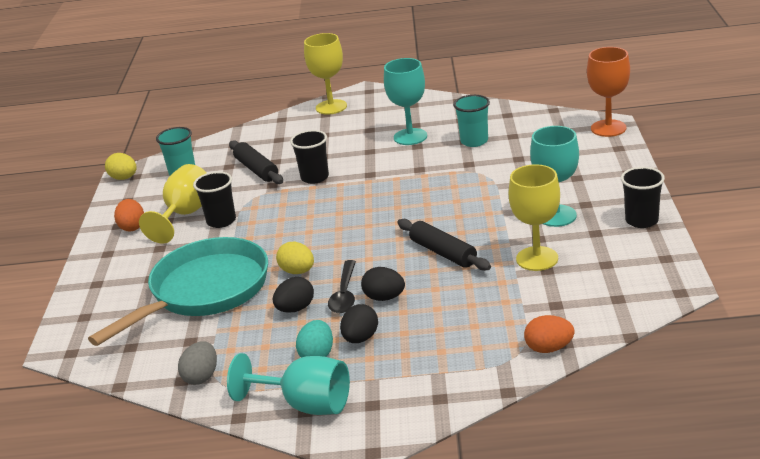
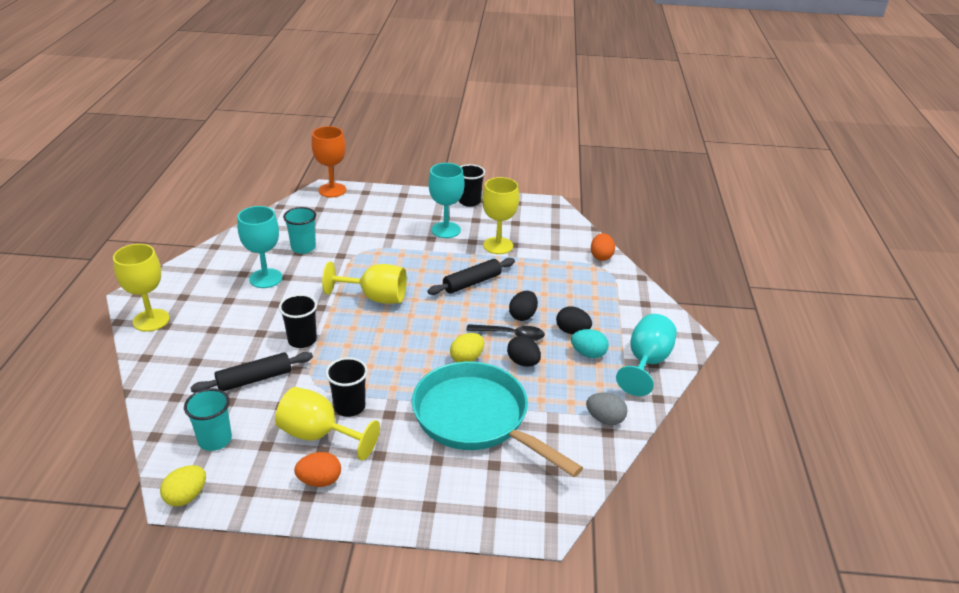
camera: 90 degrees left, 5 degrees up
none -> yellow goblet [322,262,407,304]

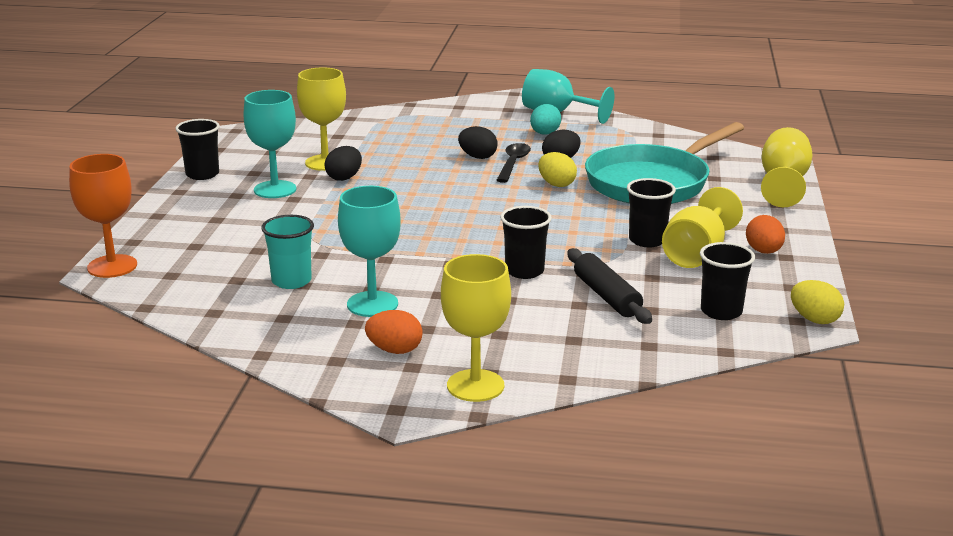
camera: 85 degrees left, 10 degrees down
turquoise cup [184,388,232,451] -> black cup [700,242,755,320]
yellow goblet [322,262,407,304] -> yellow goblet moved to [761,127,812,207]
black rolling pin [428,258,515,295] -> none
black egg [556,306,592,334] -> black egg moved to [324,146,362,181]
grey egg [586,393,627,425] -> none
orange egg [591,233,615,261] -> orange egg moved to [365,310,423,354]

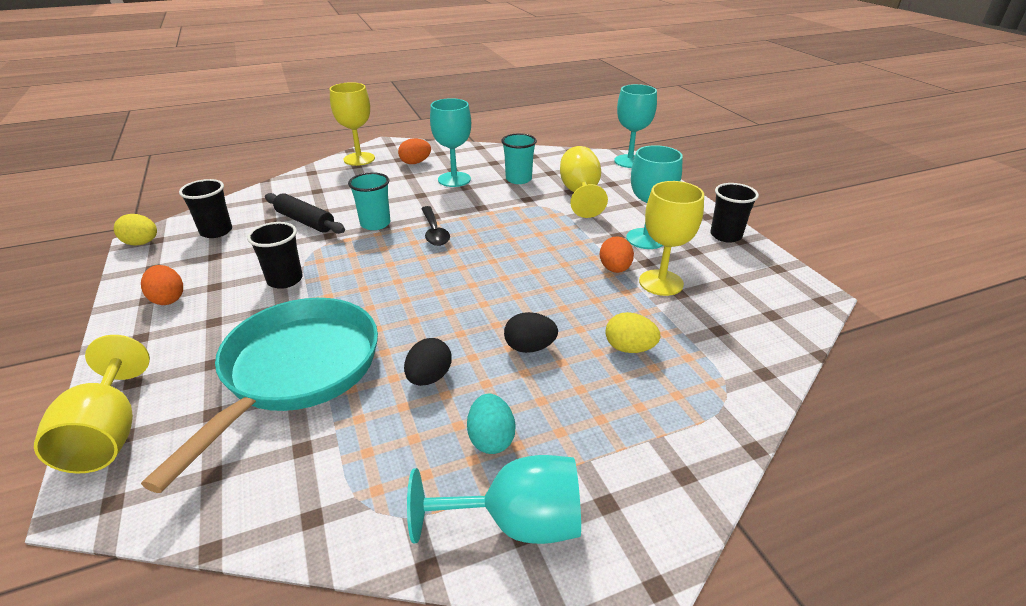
camera: 150 degrees right, 10 degrees up
orange goblet [69,154,137,278] -> turquoise goblet [614,84,657,168]
black egg [324,146,362,181] -> orange egg [600,236,634,273]
black spoon [497,143,531,183] -> black spoon moved to [421,206,450,246]
black cup [500,206,552,279] -> turquoise cup [348,172,390,230]
yellow egg [538,152,577,187] -> yellow egg moved to [605,312,660,353]
yellow goblet [662,187,743,268] -> yellow goblet moved to [560,146,608,218]

